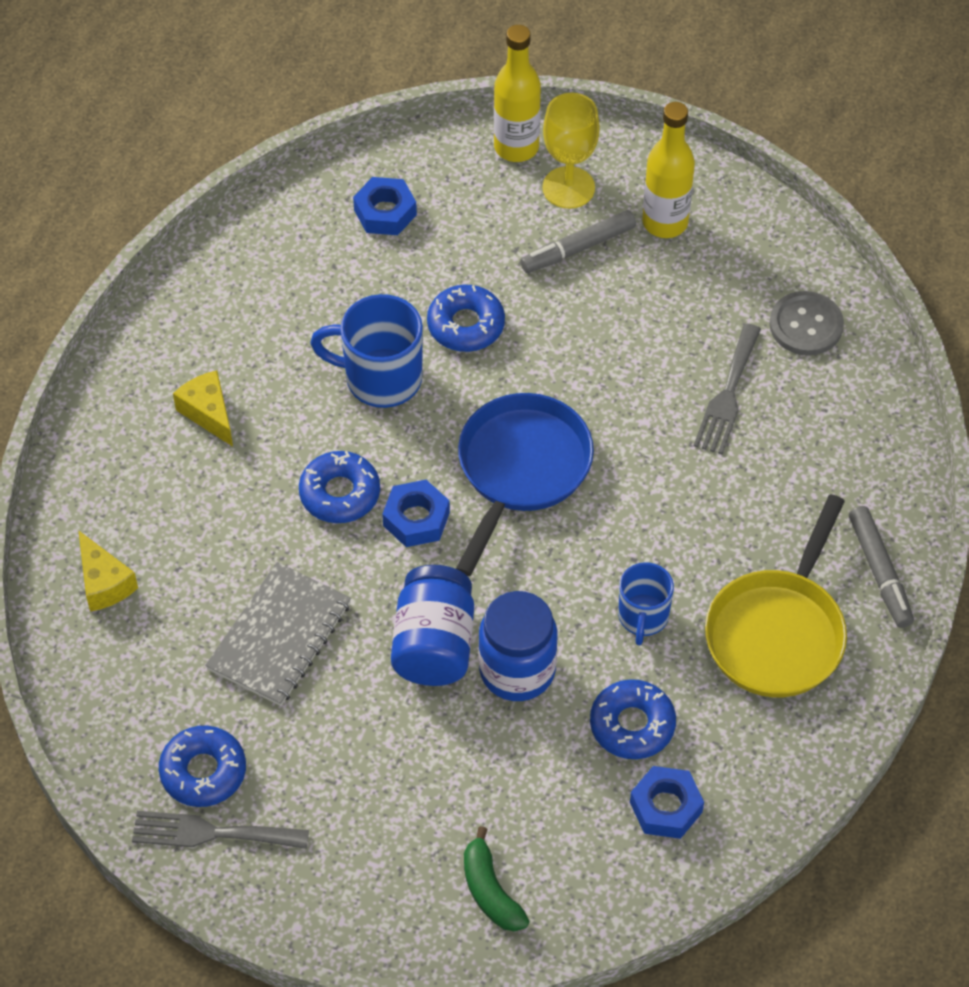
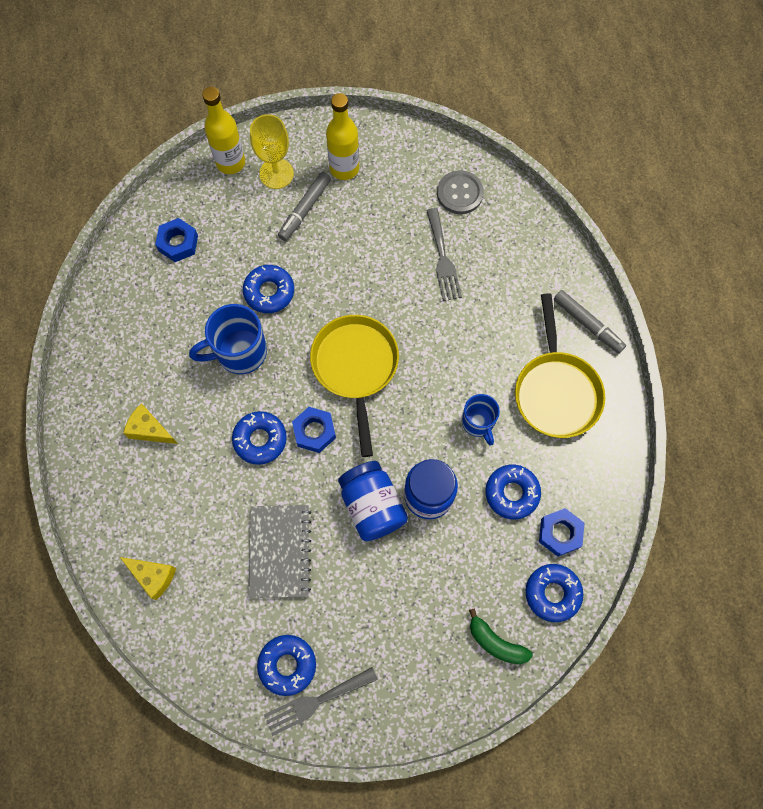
camera: 30 degrees left, 15 degrees up
blue pan [456,393,594,576] -> yellow pan [310,315,399,457]
none -> blue donut [525,564,583,622]

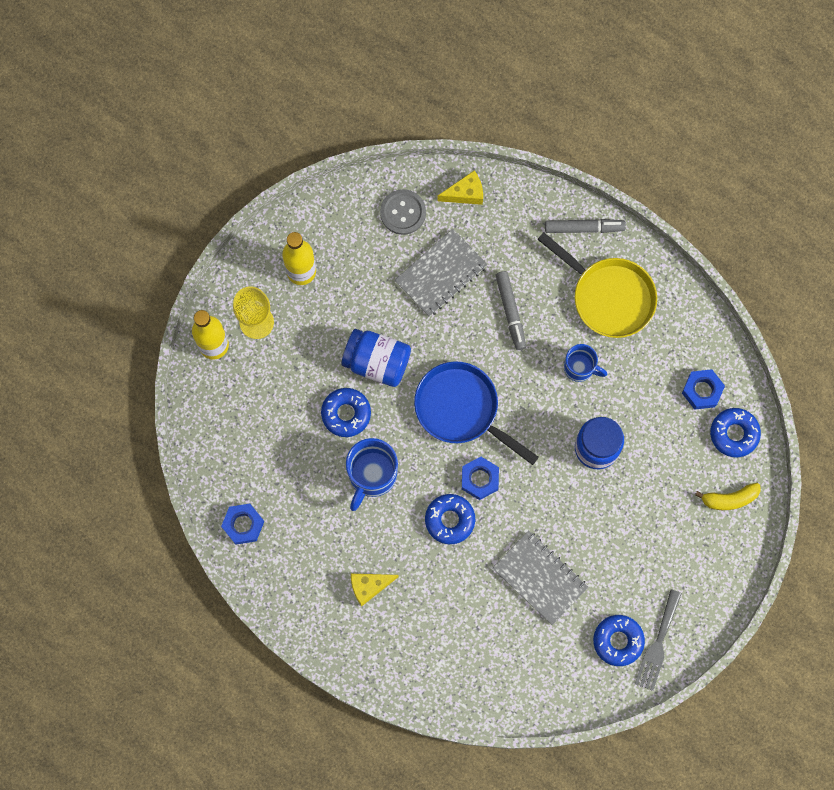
camera: 45 degrees left, 5 degrees up
yellow cheese [120,557,176,600] -> yellow cheese moved to [437,170,483,205]
blue nut [155,218,198,262] -> blue nut moved to [221,503,264,545]
grey marker [278,172,331,241] -> grey marker moved to [495,271,526,350]
yellow pan [310,315,399,457] -> blue pan [414,361,539,465]
blue jar [338,461,408,541] -> blue jar moved to [341,329,411,387]
grey fork [426,208,462,301] -> grey notebook [395,229,487,317]
green banana [469,608,533,664] -> yellow banana [695,483,761,510]
blue donut [485,465,541,519] -> none

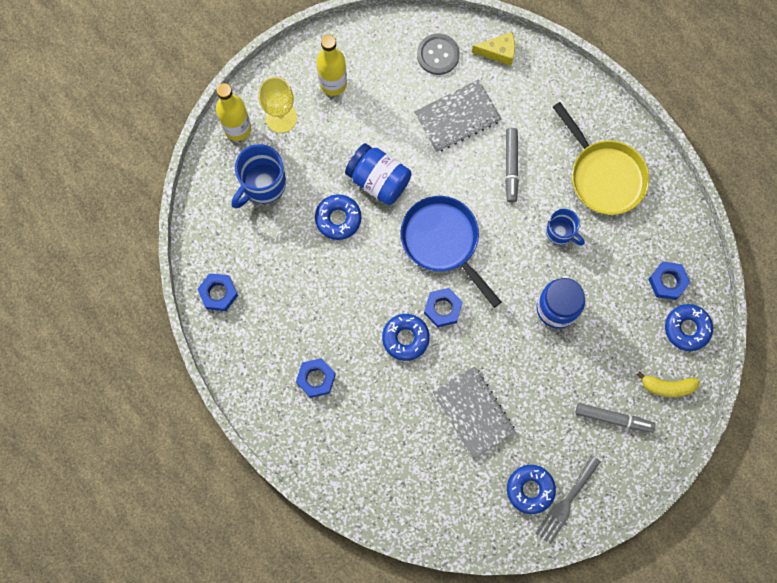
camera: 15 degrees right, 0 degrees up
blue mug [346,438,398,511] -> blue mug moved to [231,144,286,209]
yellow cheese [351,574,399,607] -> blue nut [296,358,336,398]
grey marker [545,219,626,233] -> grey marker moved to [576,403,656,433]

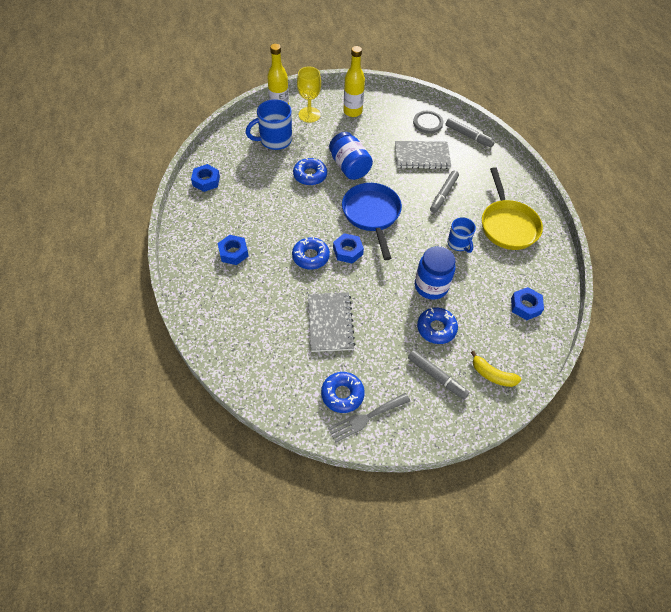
camera: 25 degrees right, 20 degrees down
yellow cheese [472,32,515,66] -> grey marker [446,118,495,147]
blue donut [665,304,713,351] -> blue donut moved to [417,307,458,344]

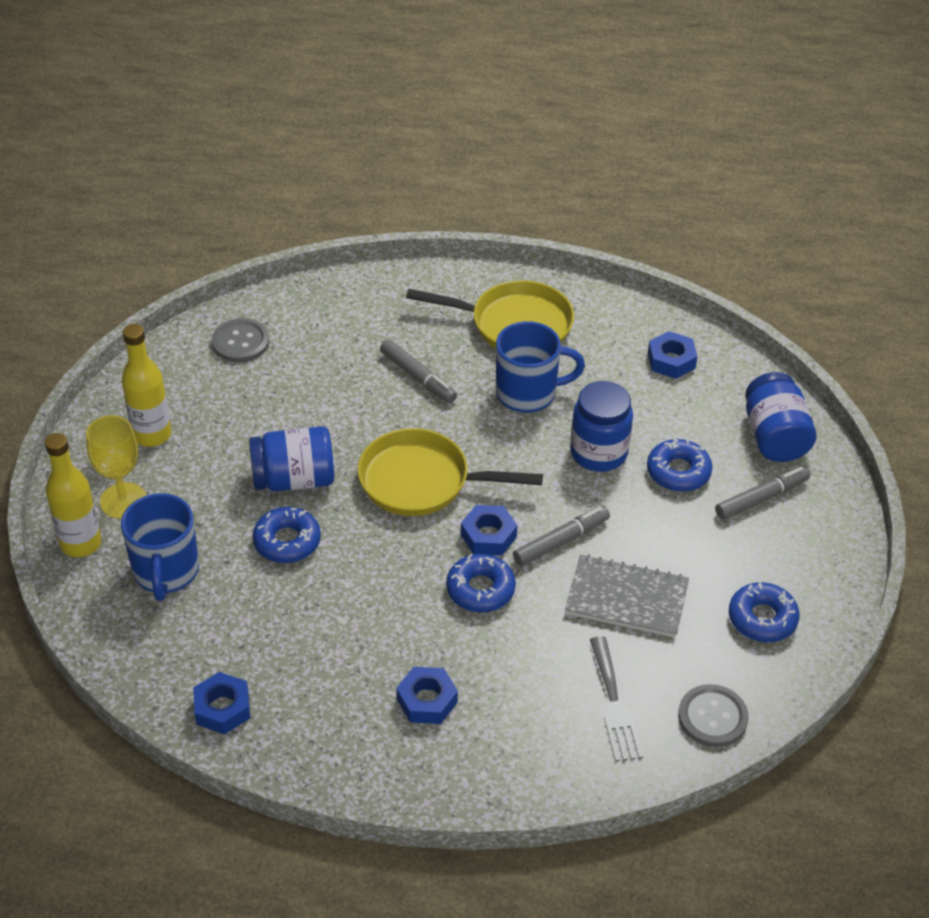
camera: 70 degrees left, 10 degrees down
grey fork [328,393,410,442] -> grey fork moved to [590,636,643,762]
blue pan [342,183,402,260] -> yellow pan [358,428,543,516]
grey notebook [395,141,451,169] -> none
grey marker [446,118,495,147] -> grey marker moved to [513,506,610,566]
blue mug [448,217,476,253] -> blue mug [496,321,585,413], size x1.59
yellow banana [471,351,521,387] -> blue jar [745,372,816,462]
none -> grey button [678,684,749,747]

